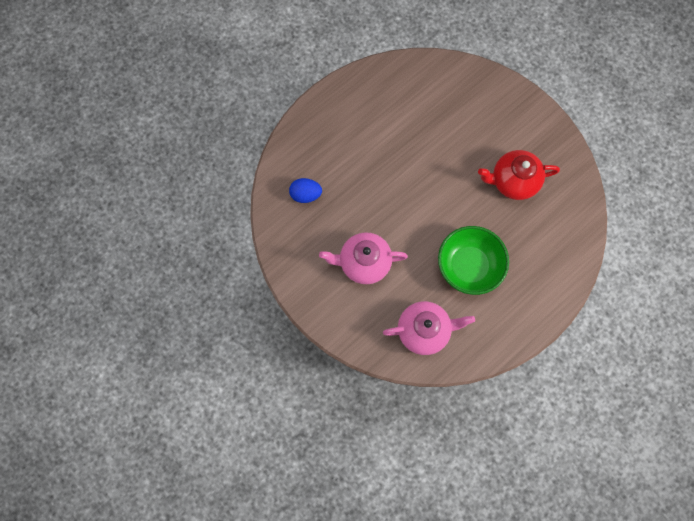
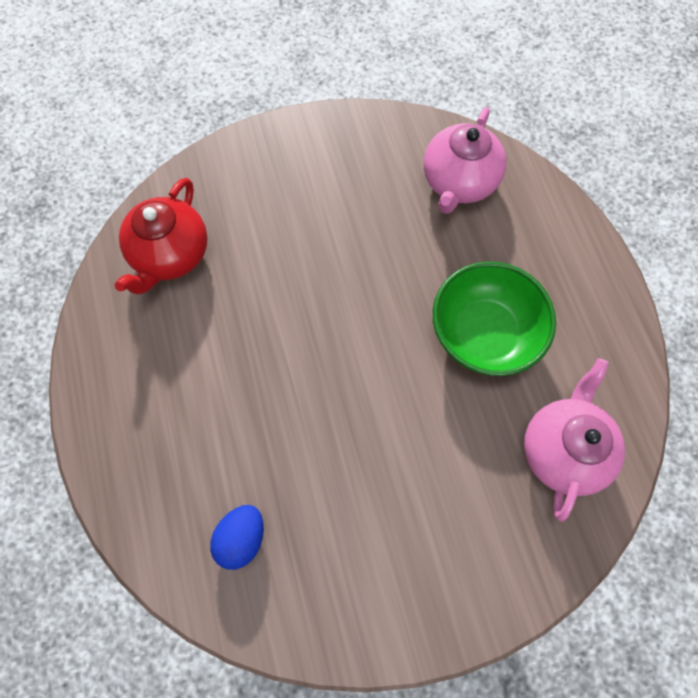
camera: 65 degrees left, 5 degrees down
pink teapot [319,232,408,284] -> pink teapot moved to [424,107,506,214]
red teapot [478,150,560,200] -> red teapot moved to [115,178,208,294]

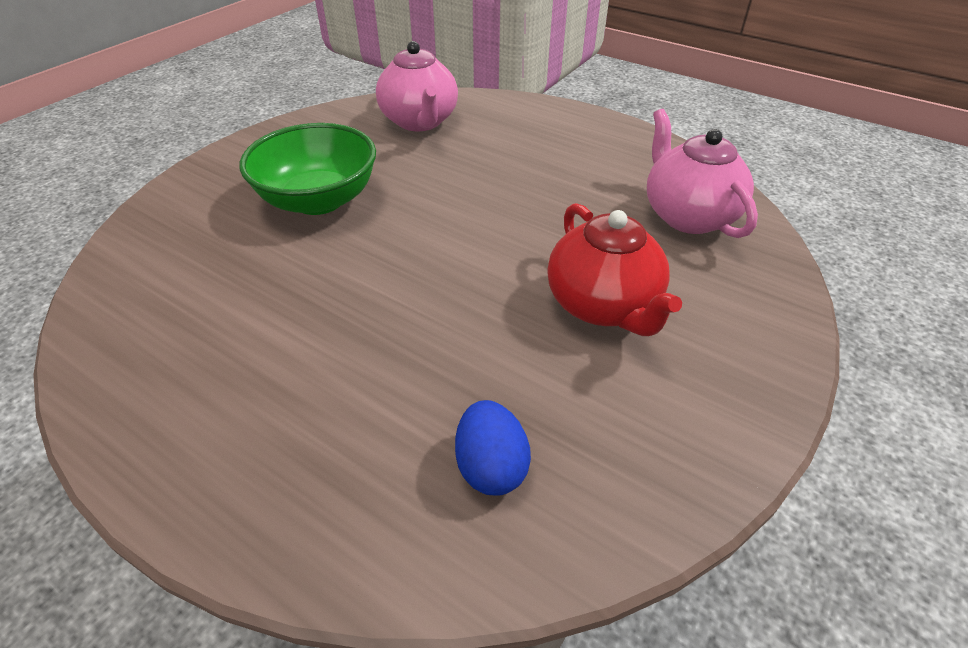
camera: 40 degrees left, 25 degrees down
red teapot [115,178,208,294] -> red teapot moved to [547,203,682,336]
green bowl [433,261,556,376] -> green bowl moved to [240,123,376,215]

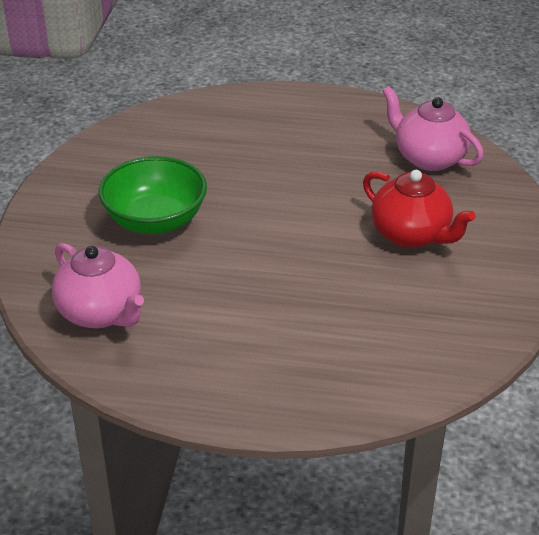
camera: 25 degrees left, 5 degrees down
pink teapot [376,41,458,131] -> pink teapot moved to [52,243,144,328]
blue egg [455,400,531,496] -> none

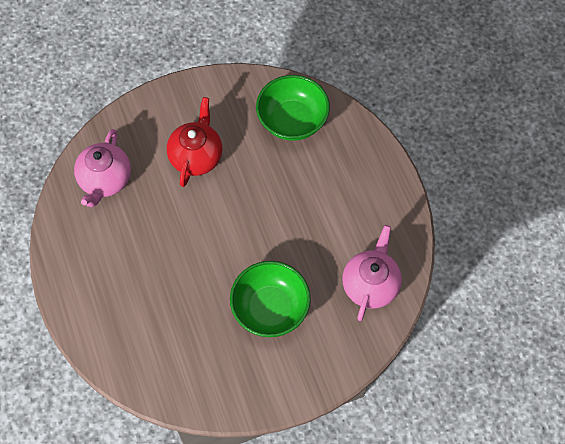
camera: 120 degrees left, 25 degrees up
none -> green bowl [256,75,330,141]

